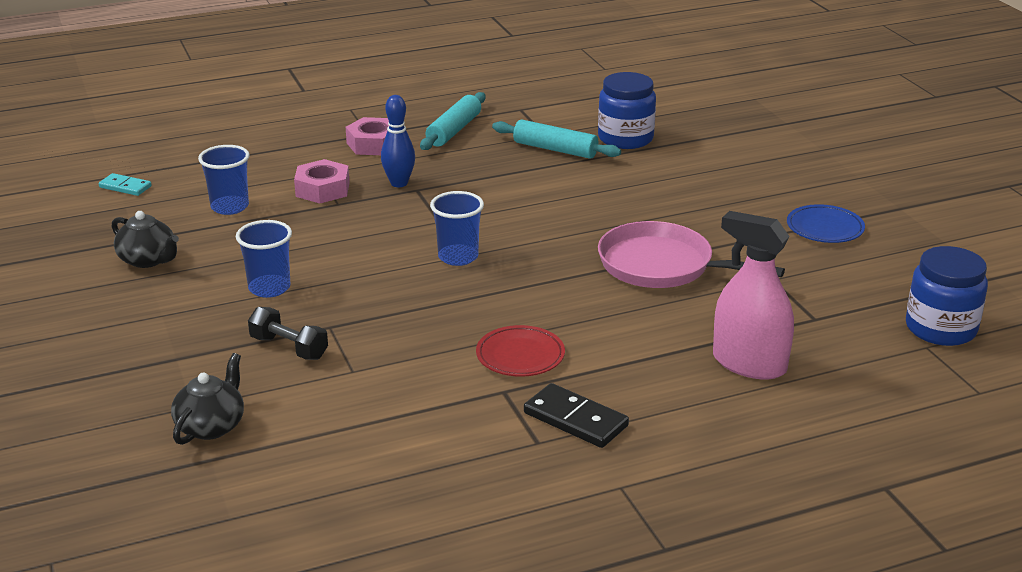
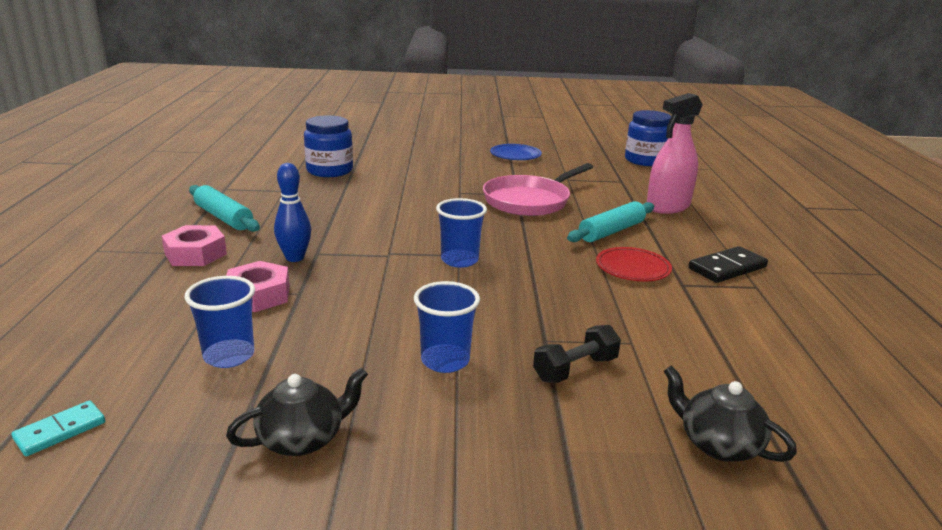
camera: 70 degrees left, 5 degrees down
turquoise rolling pin [492,120,621,159] -> turquoise rolling pin moved to [567,201,654,242]

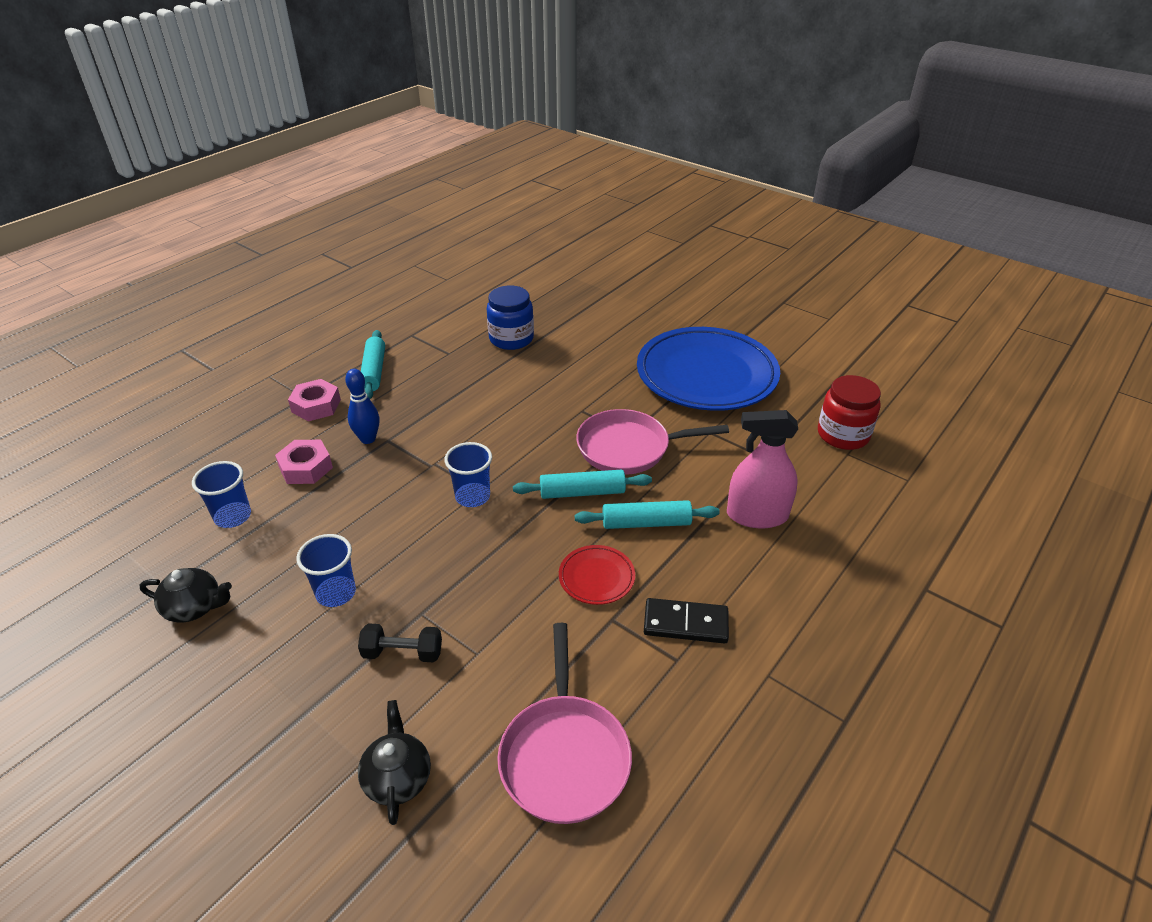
camera: 40 degrees right, 15 degrees up
turquoise domino [12,401,105,456] -> none
blue plate [490,144,542,160] -> blue plate [637,327,780,411], size x2.43
blue jar [625,110,671,166] -> red jar [818,375,881,450]
none -> pink pan [497,623,632,824]
none -> turquoise rolling pin [513,470,652,499]

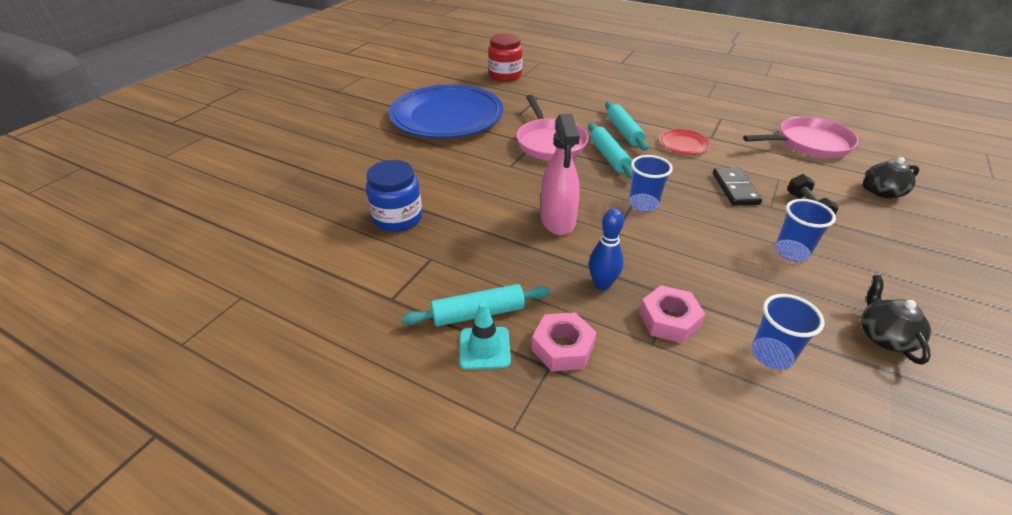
camera: 100 degrees left, 0 degrees up
black domino [644,598,729,644] -> black domino moved to [713,167,762,206]
pink spray bottle [727,410,798,528] -> pink spray bottle moved to [540,114,580,235]
none -> turquoise traffic cone [459,302,511,370]

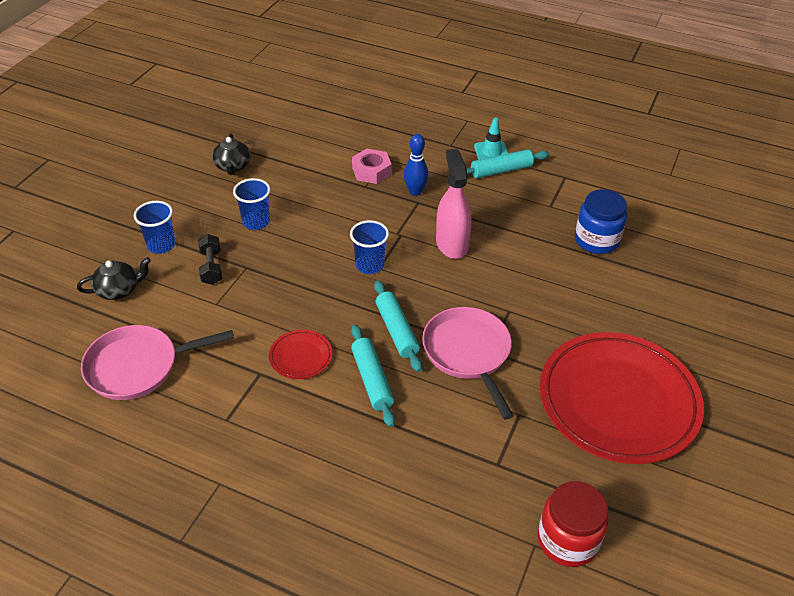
camera: 175 degrees right, 5 degrees up
blue plate [389,85,503,138] -> red plate [540,332,704,464]
pink nut [532,312,596,371] -> none
black domino [713,167,762,206] -> none
blue cup [751,294,824,370] -> blue cup moved to [134,201,176,254]

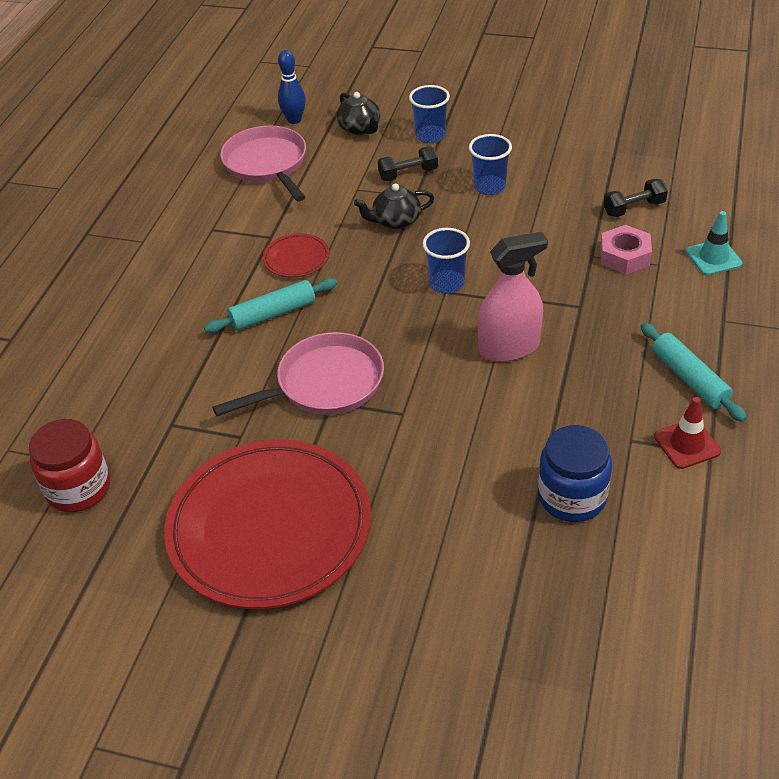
camera: 85 degrees right, 0 degrees up
black teapot [212,133,251,175] -> black teapot moved to [354,183,434,229]
turquoise rolling pin [374,280,422,372] -> none
blue bowling pin [404,134,429,196] -> blue bowling pin moved to [278,50,306,124]
turquoise traffic cone [474,118,508,160] -> turquoise traffic cone moved to [686,211,743,275]
none -> black dumbbell [603,179,668,217]
none -> red traffic cone [654,397,721,469]

